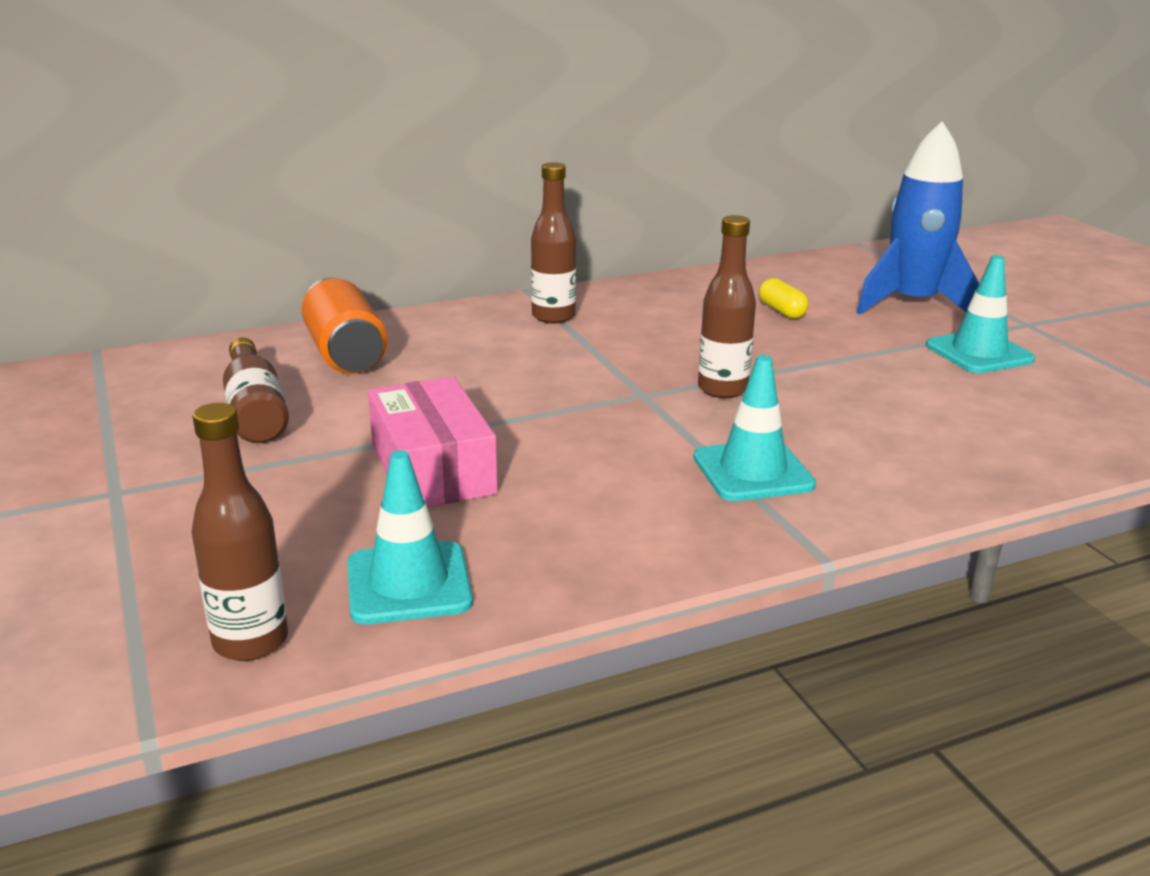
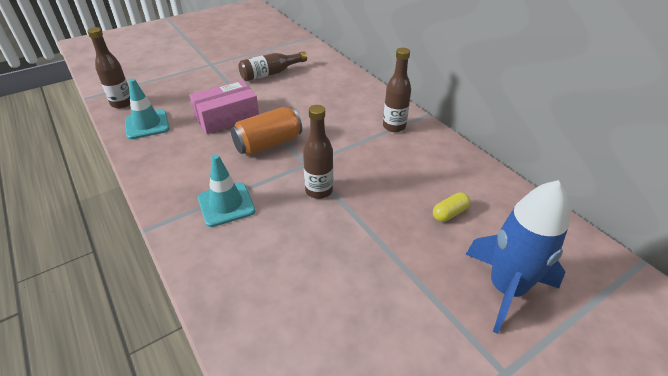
camera: 80 degrees right, 15 degrees up
orange can [301,278,387,374] -> orange can moved to [231,107,302,155]
turquoise traffic cone [926,255,1035,373] -> none

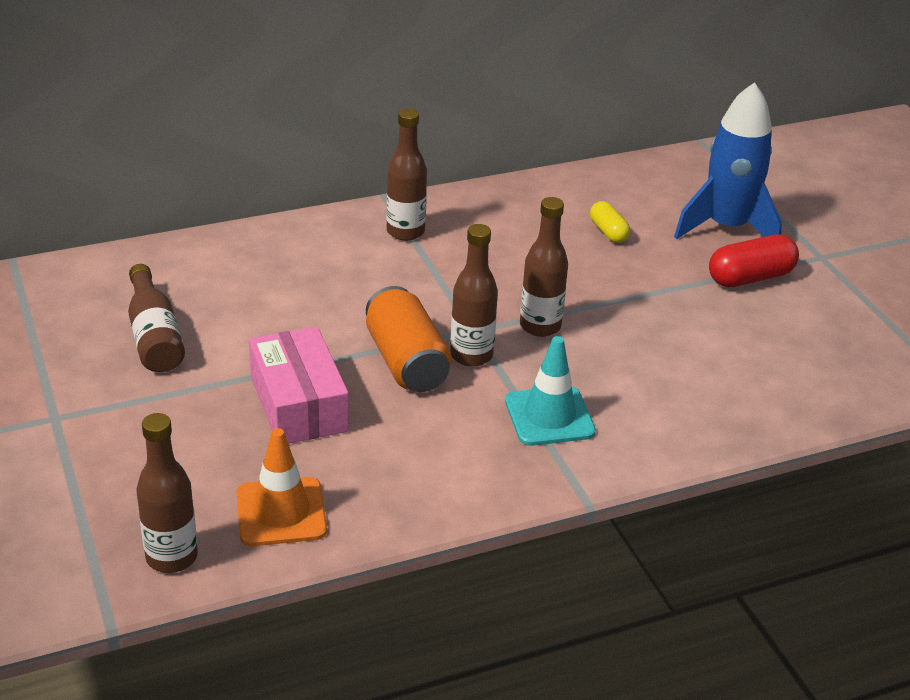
camera: 80 degrees left, 5 degrees down
turquoise traffic cone [125,78,170,139] -> orange traffic cone [236,428,327,546]
none -> brown bottle [450,224,498,367]
none -> red capsule [709,234,799,287]

